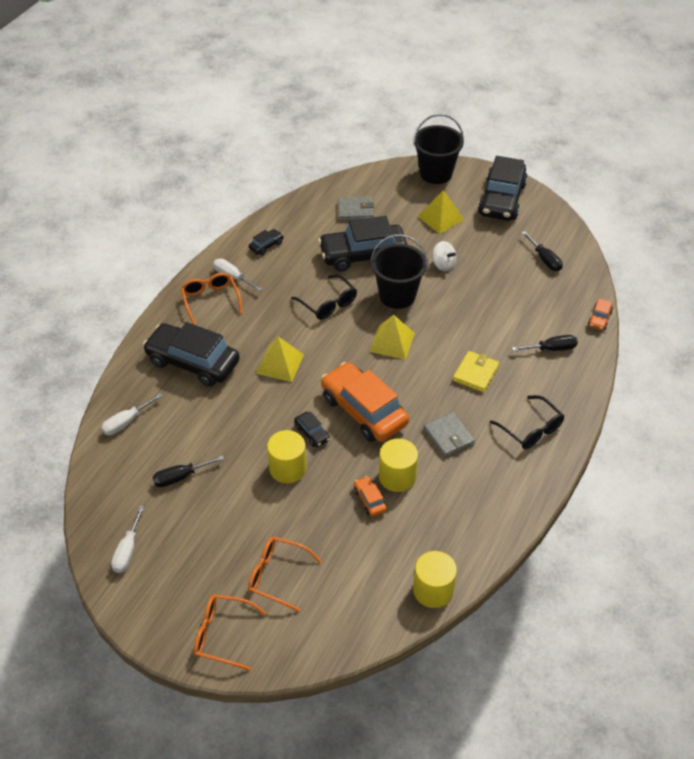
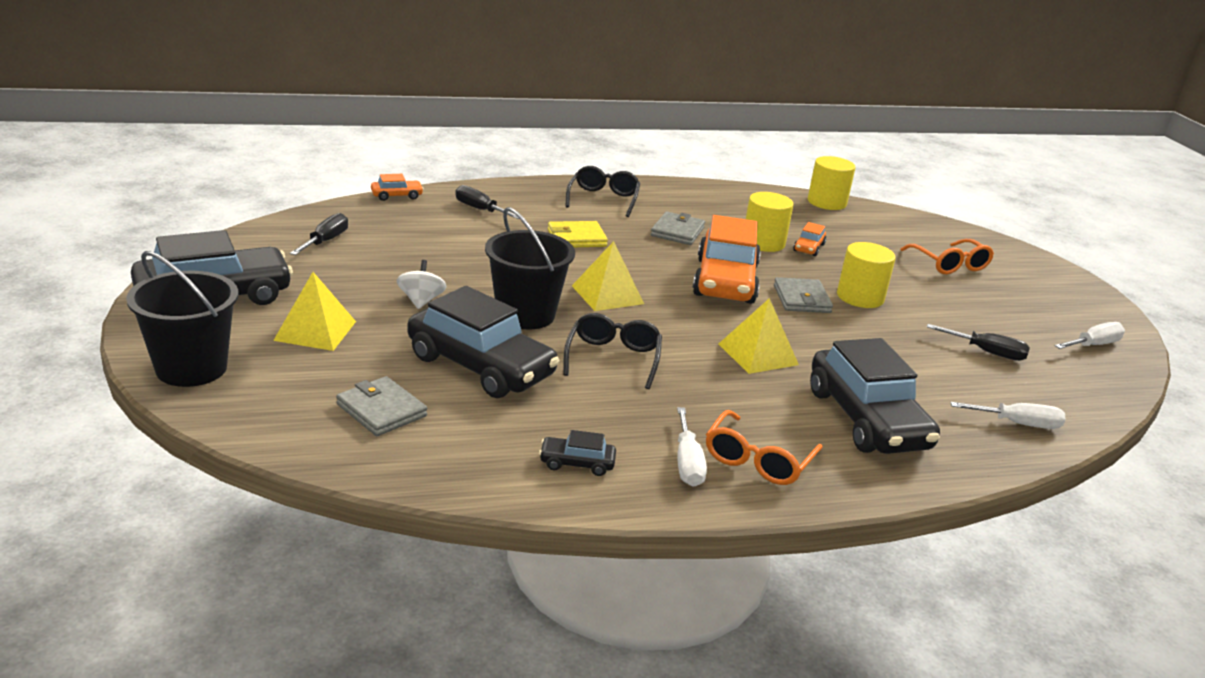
camera: 135 degrees left, 20 degrees down
orange glasses [194,594,267,671] -> none
black car [294,411,330,447] -> grey wallet [774,277,833,313]

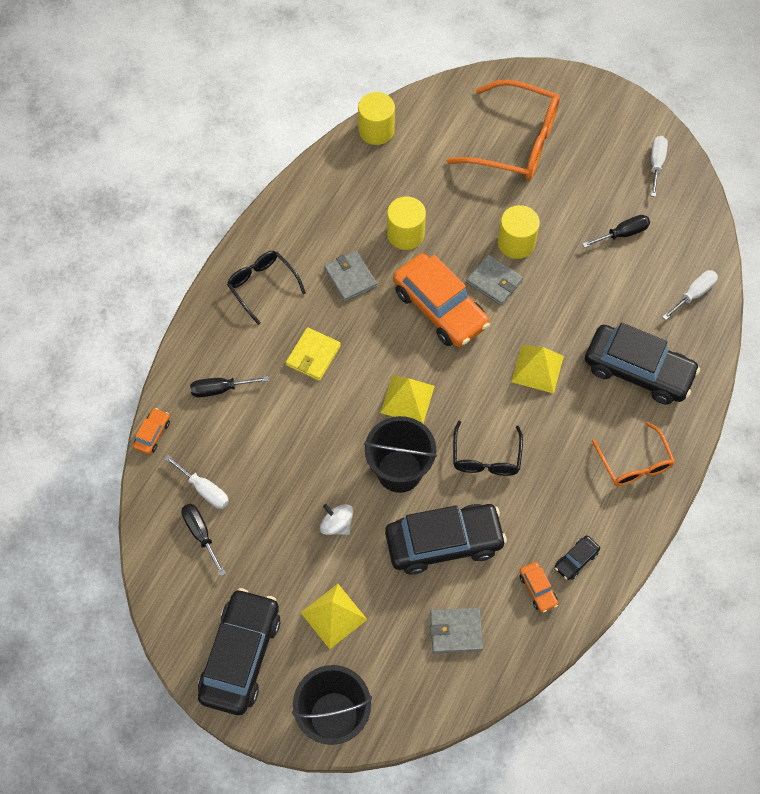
camera: 45 degrees left, 35 degrees up
black glasses [563,313,662,389] -> black glasses turned 135 degrees counterclockwise [453,421,523,476]
white screwdriver [677,407,707,486] -> white screwdriver moved to [165,455,229,509]
orange car [793,222,826,256] -> orange car moved to [520,562,558,613]
orange glasses [900,239,994,274] -> orange glasses [447,80,560,180], size x1.76

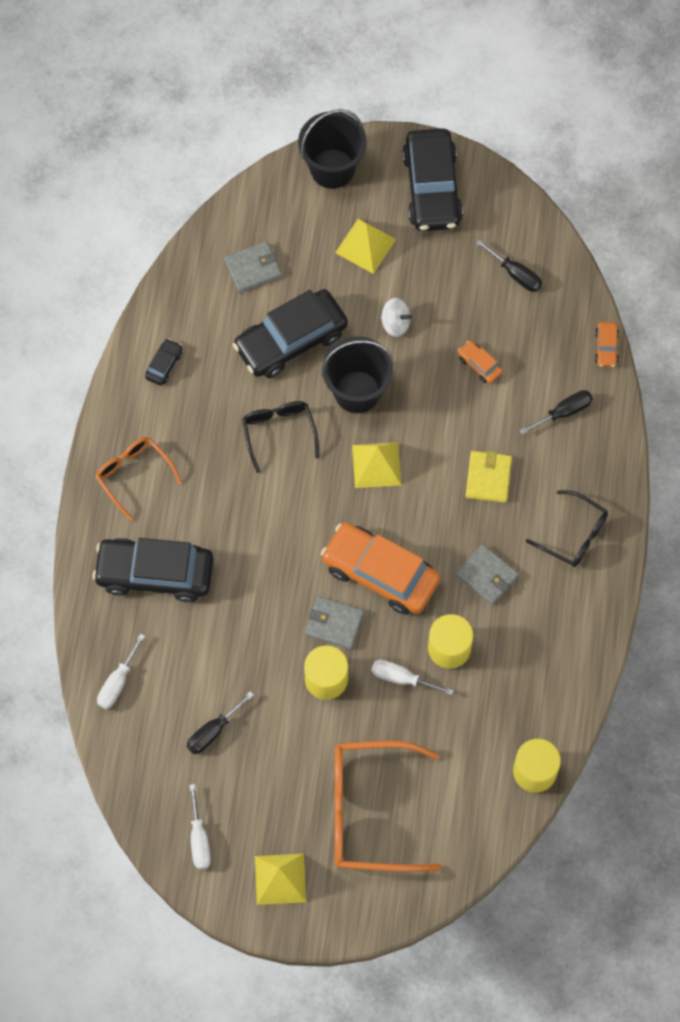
camera: 160 degrees right, 5 degrees up
white screwdriver [165,455,229,509] -> white screwdriver moved to [371,659,454,695]
yellow pyramid [511,345,564,394] -> yellow pyramid moved to [255,854,306,905]
orange car [520,562,558,613] -> orange car moved to [458,341,503,384]

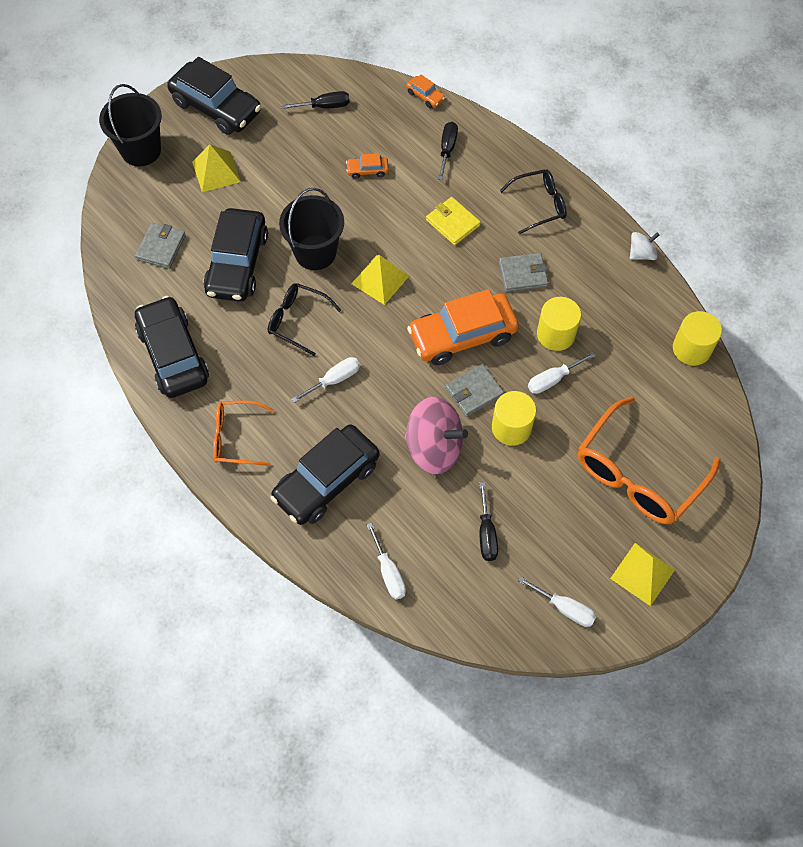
camera: 50 degrees left, 5 degrees down
black car [145,339,182,386] -> black car [135,296,209,398], size x2.35
white spinning top [381,298,412,337] -> white spinning top moved to [630,232,659,260]
none -> white screwdriver [292,357,360,403]
none -> pink spinning top [405,397,468,474]

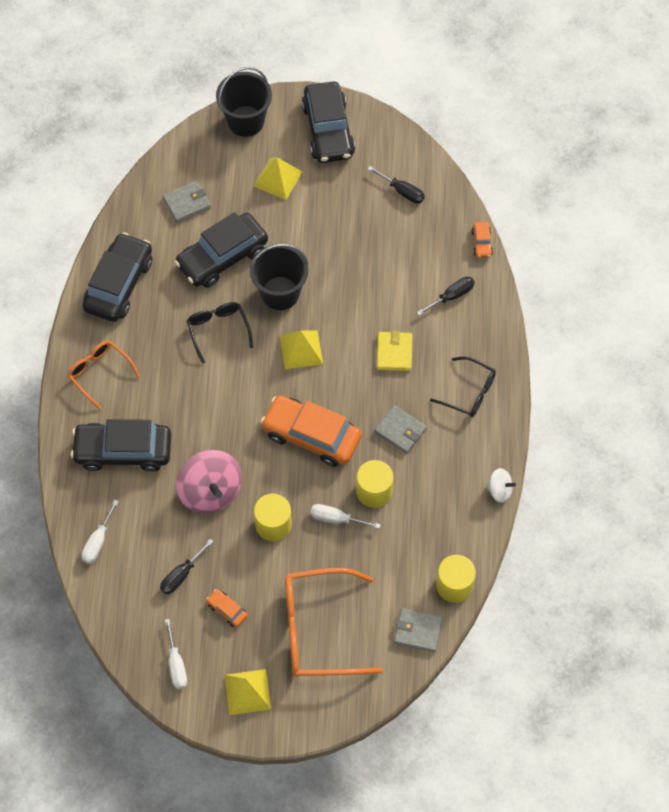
camera: 45 degrees right, 0 degrees up
white screwdriver [292,357,360,403] -> none
orange car [346,153,389,179] -> orange car moved to [206,589,248,627]
grey wallet [445,364,504,417] -> grey wallet moved to [394,608,443,653]

